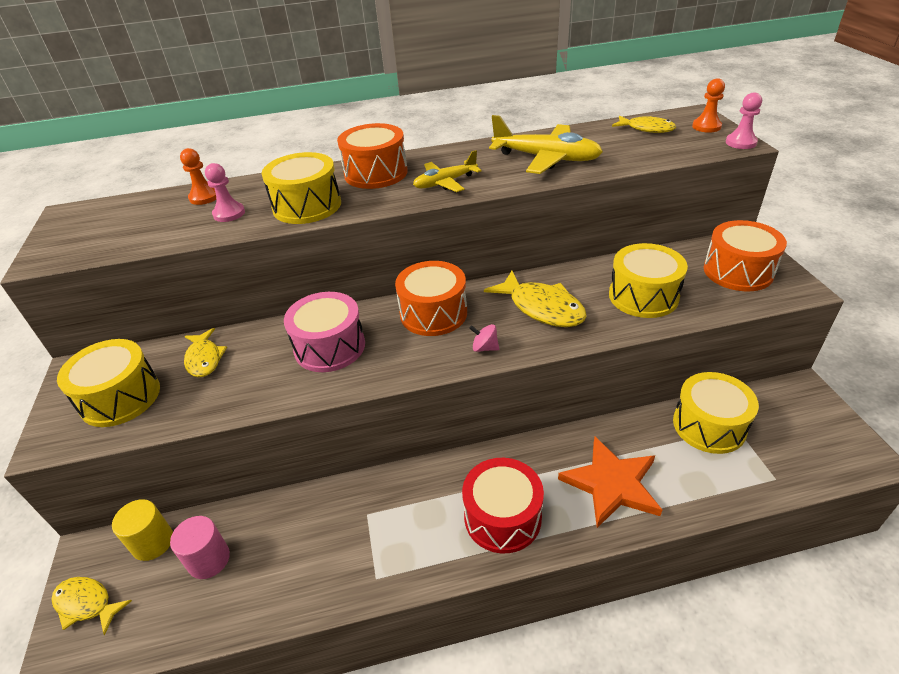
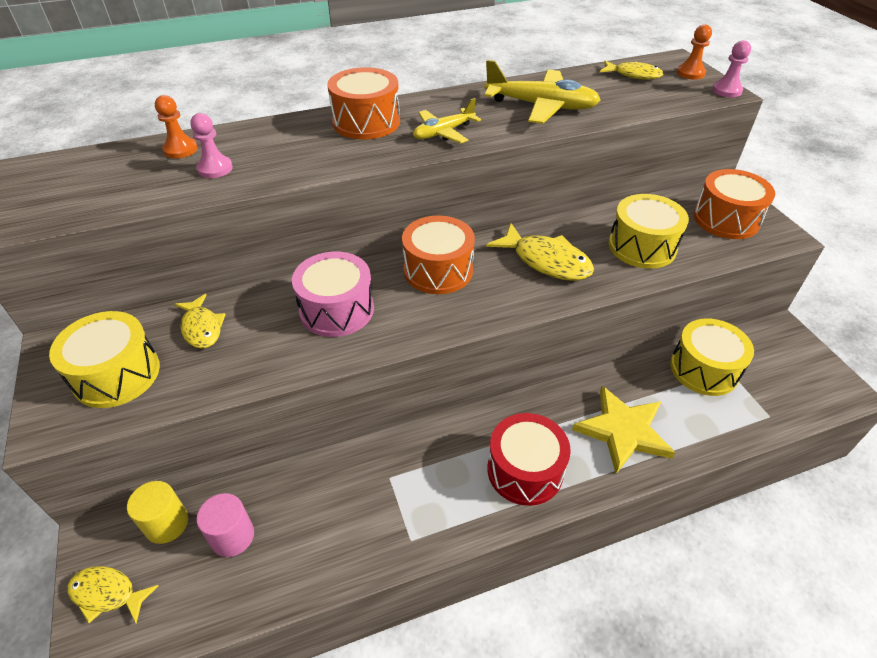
camera: 10 degrees left, 5 degrees up
yellow drum [261,152,341,224] -> none
pink spinning top [469,324,499,352] -> none
orange star [558,437,662,528] -> yellow star [572,386,676,474]

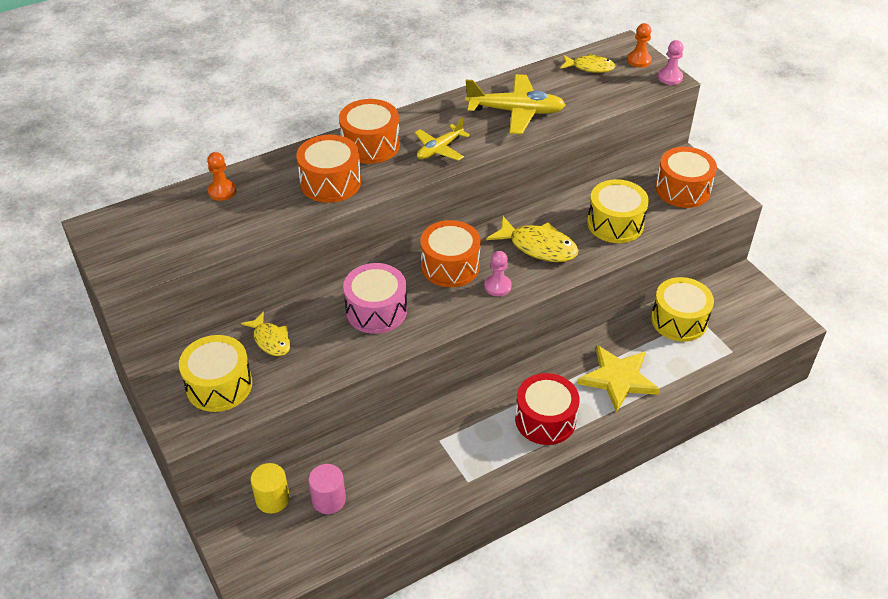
camera: 10 degrees left, 0 degrees up
yellow fish [67,566,158,624] -> none
pink pawn [190,113,233,178] -> pink pawn moved to [484,251,512,296]
none -> orange drum [296,135,361,203]

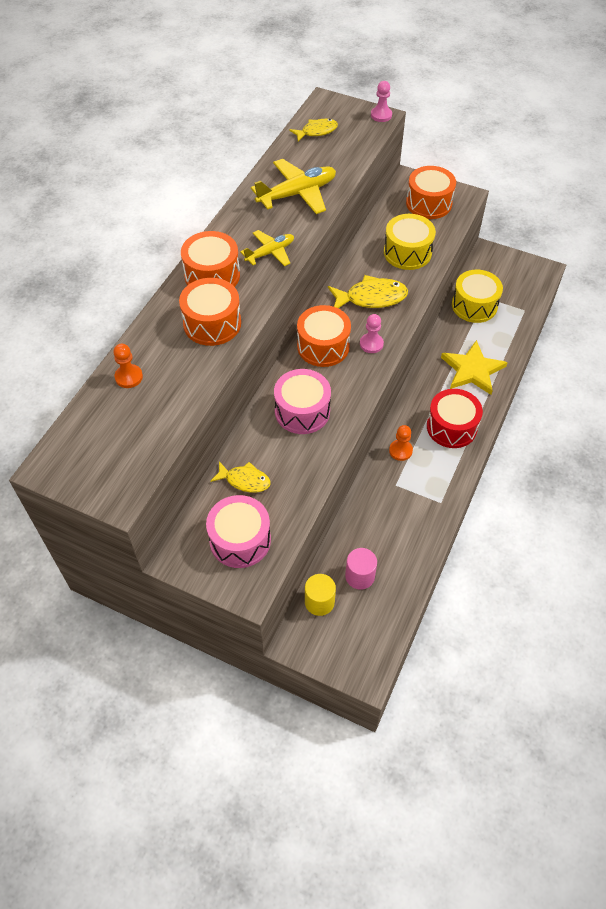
camera: 35 degrees left, 10 degrees up
yellow drum [179,335,252,412] -> pink drum [206,495,271,568]
yellow plane [415,118,470,161] -> yellow plane turned 135 degrees counterclockwise [240,230,294,266]
orange pawn [627,23,652,67] -> orange pawn moved to [389,425,413,461]

